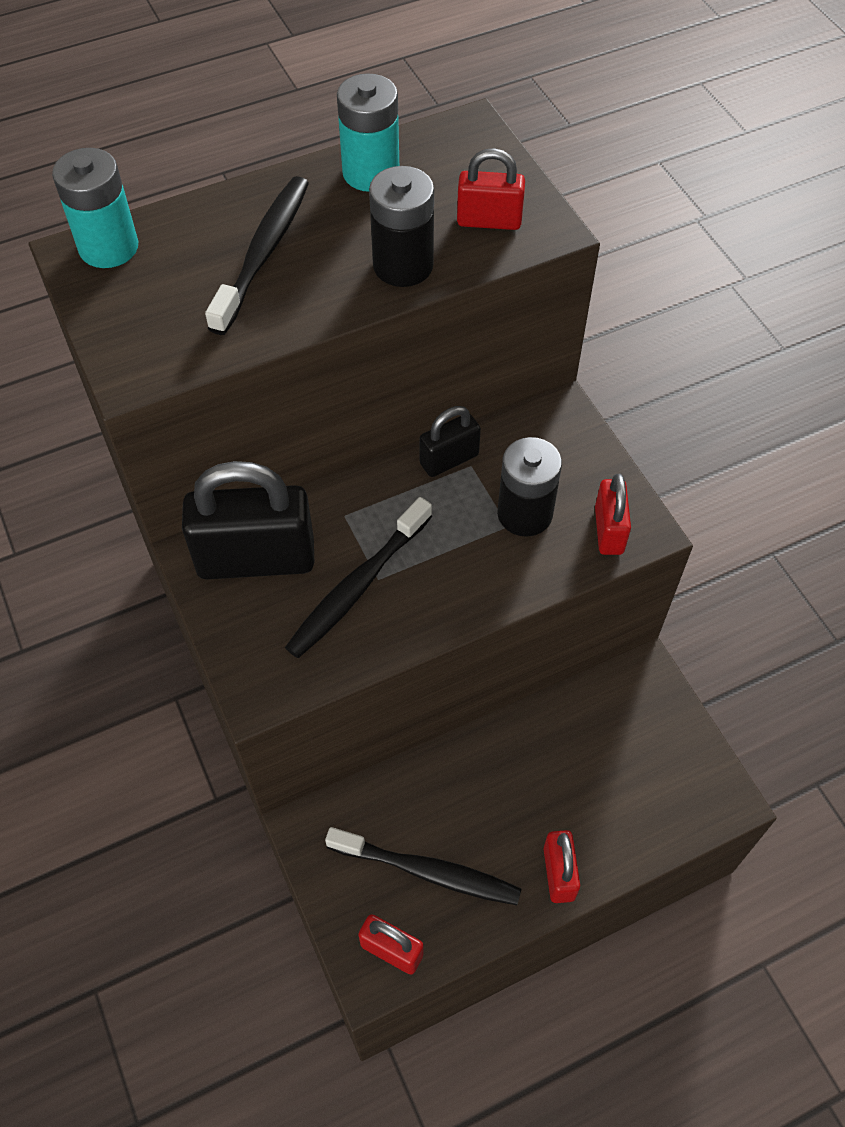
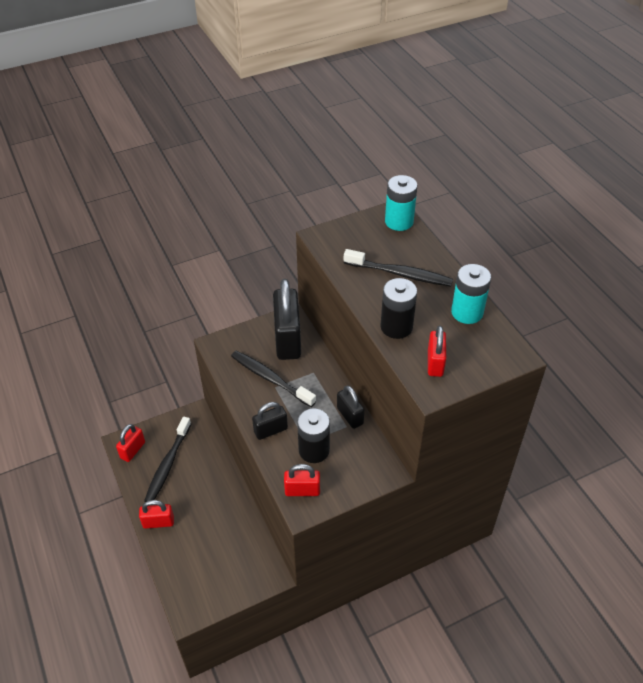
camera: 90 degrees right, 10 degrees down
none -> black padlock [252,402,288,440]

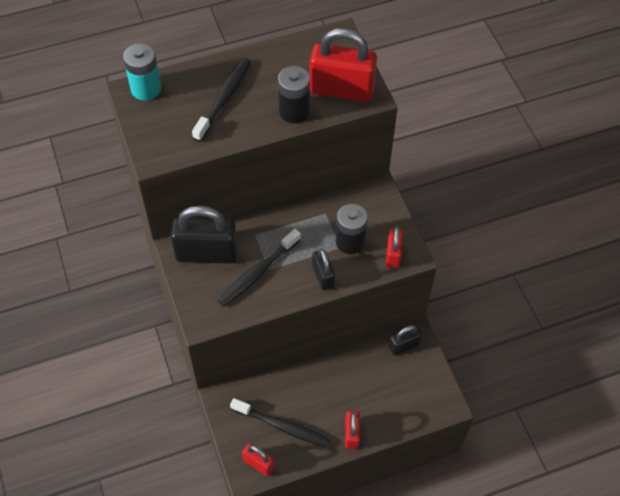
camera: 85 degrees left, 10 degrees up
black padlock [337,385,364,429] -> black padlock moved to [389,325,422,355]
red padlock [428,326,446,377] -> red padlock [310,28,377,102], size x1.89
turquoise battery [451,264,491,324] -> none

